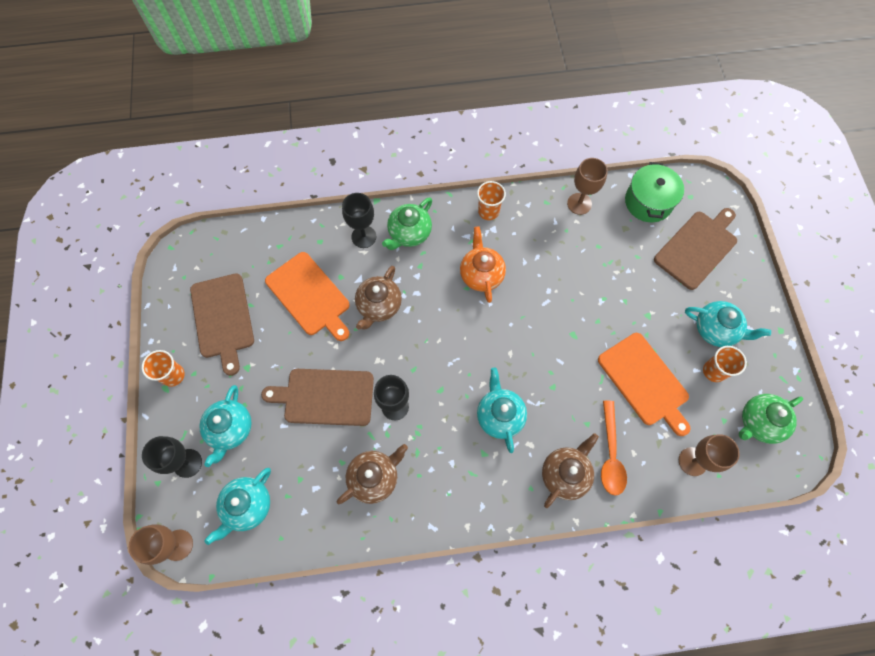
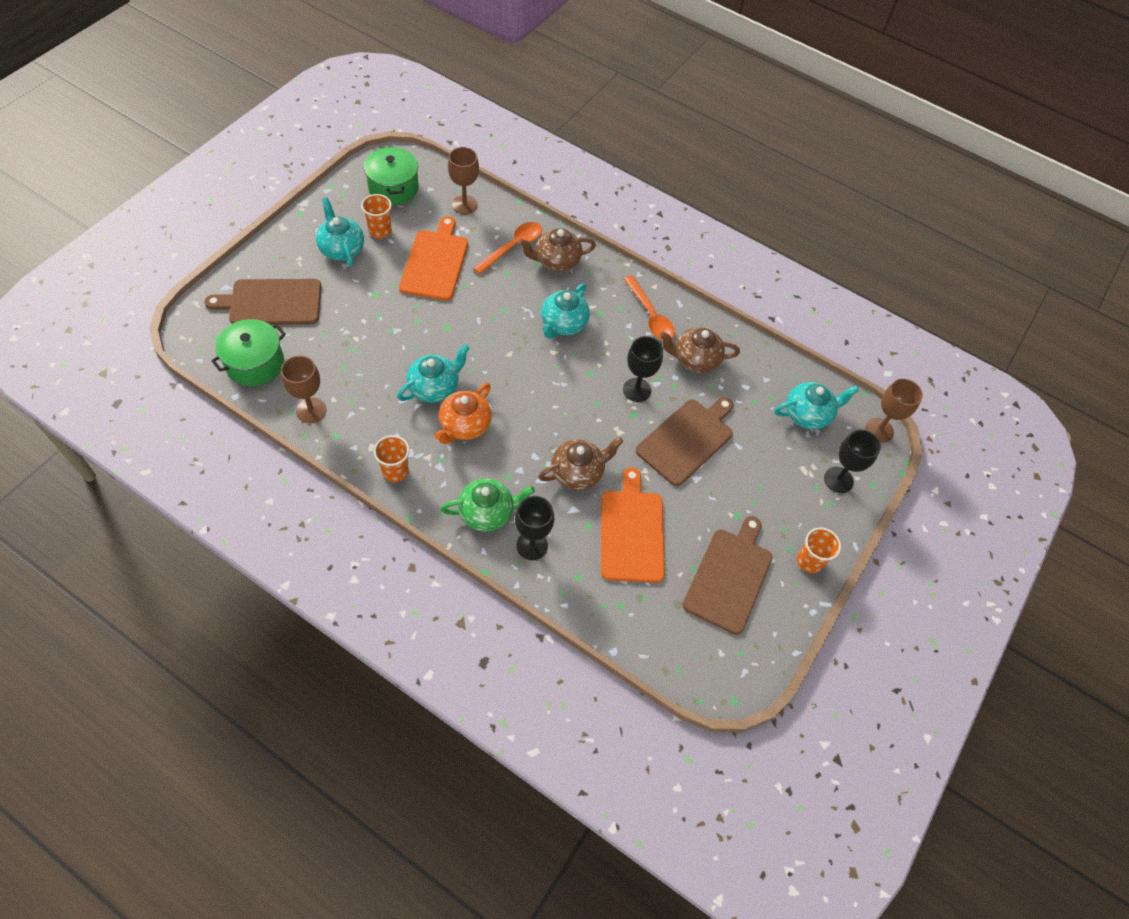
camera: 145 degrees left, 10 degrees down
turquoise teapot [199,385,252,467] -> turquoise teapot moved to [397,344,470,403]
brown cutting board [261,369,374,426] -> brown cutting board turned 90 degrees counterclockwise [636,397,734,486]
green teapot [739,394,803,444] -> green pot [364,146,419,205]
none -> orange spoon [624,275,675,340]

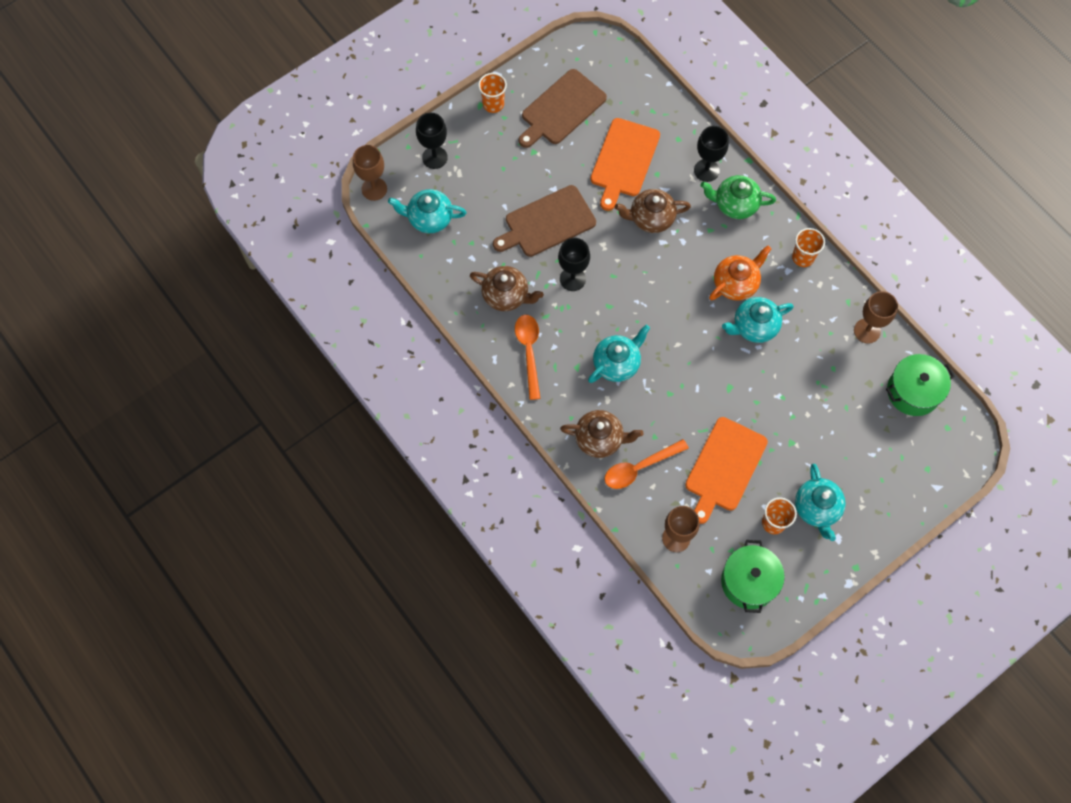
camera: 155 degrees left, 10 degrees up
brown cutting board [205,279,321,325] -> none

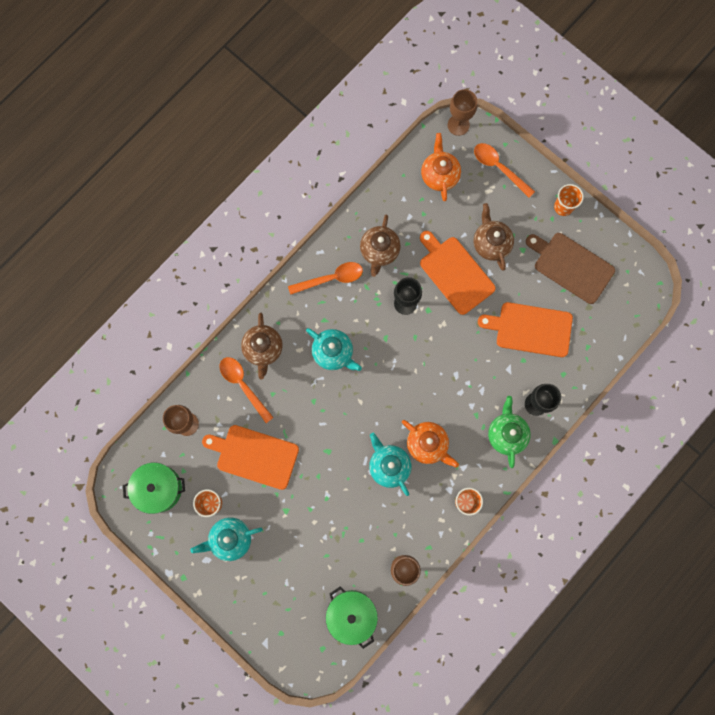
camera: 80 degrees right, 10 degrees up
turquoise teapot [388,189,467,233] -> orange teapot [421,133,461,201]
black goblet [416,113,448,169] -> orange spoon [474,143,535,198]
brown cutting board [493,185,596,257] -> orange cutting board [420,231,496,315]
brown teapot [615,189,691,233] -> brown teapot moved to [473,203,514,271]

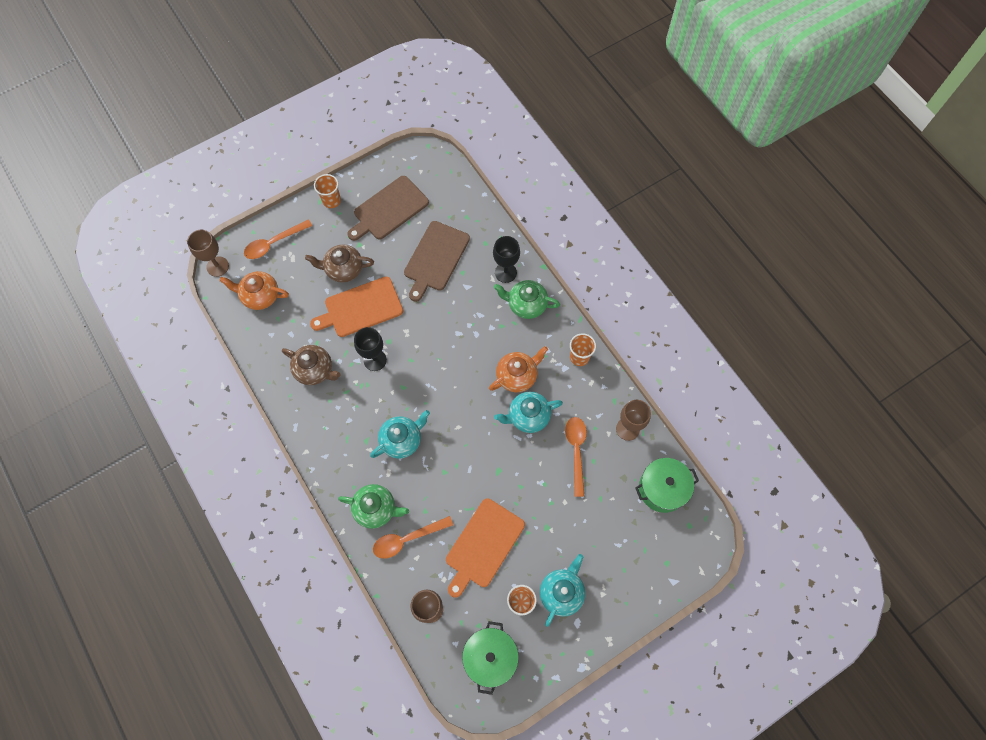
camera: 75 degrees left, 10 degrees down
turquoise teapot [190,517,263,561] -> turquoise teapot turned 150 degrees counterclockwise [540,554,585,627]
brown teapot [241,313,283,379] -> green teapot [338,484,409,529]
orange spoon [288,262,363,295] -> orange spoon moved to [565,417,587,497]
orange cutting board [478,302,573,357] -> brown cutting board [404,221,470,302]

